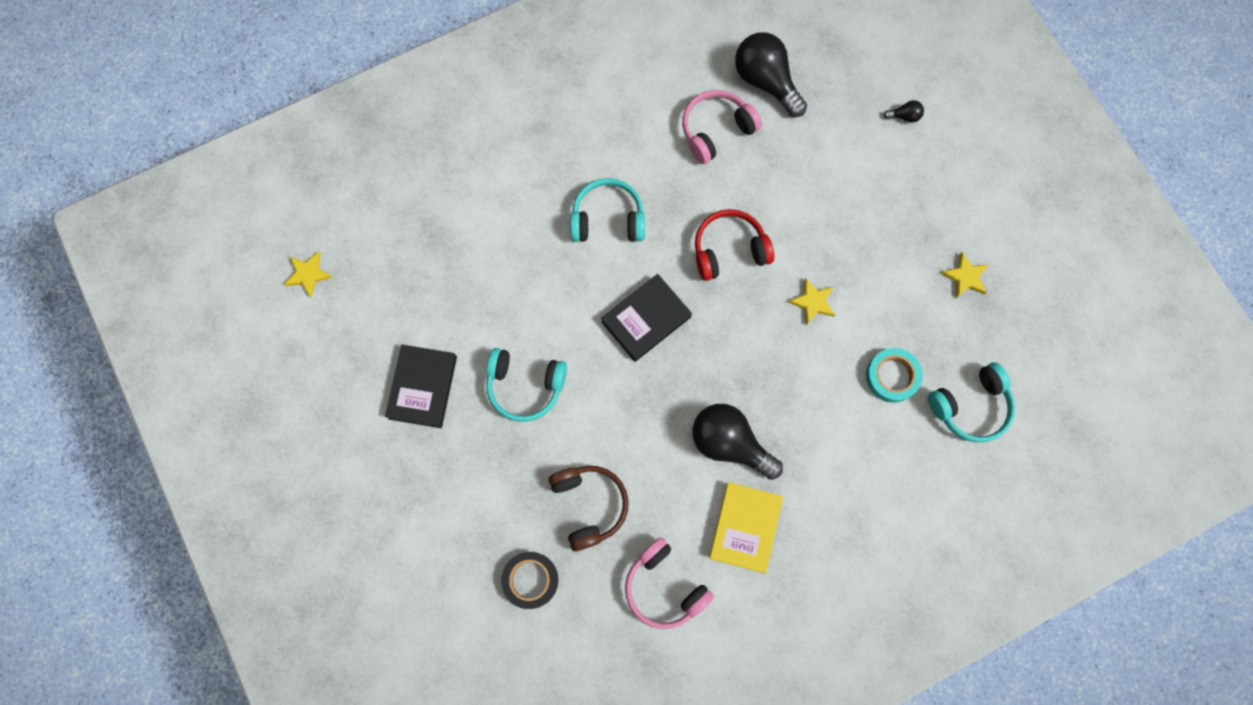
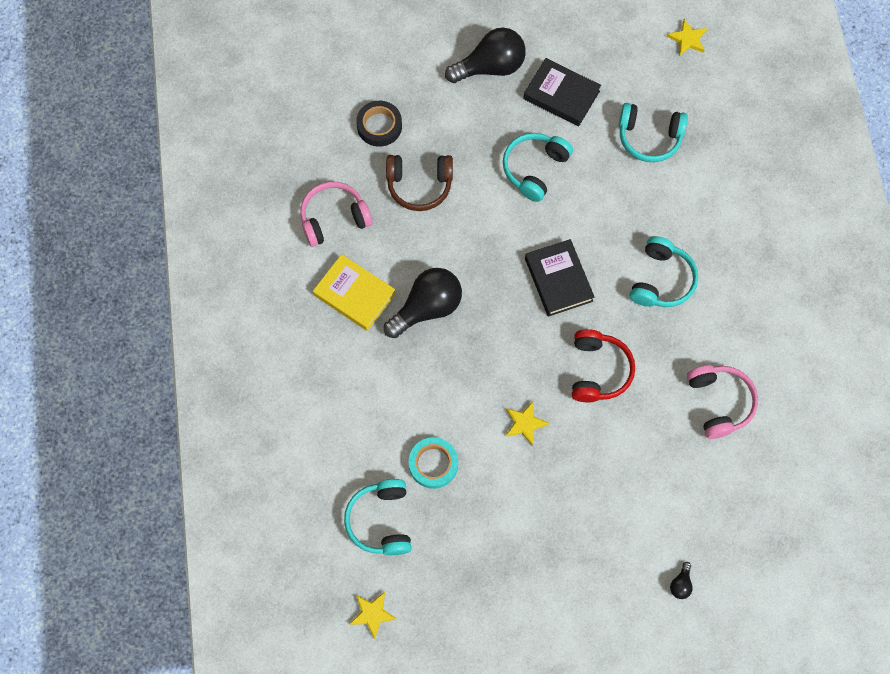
camera: 110 degrees right, 5 degrees down
black light bulb [735,32,807,117] -> black light bulb moved to [445,28,526,83]
yellow star [941,252,989,298] -> yellow star moved to [349,592,397,639]
none -> turquoise headphones [619,103,688,162]

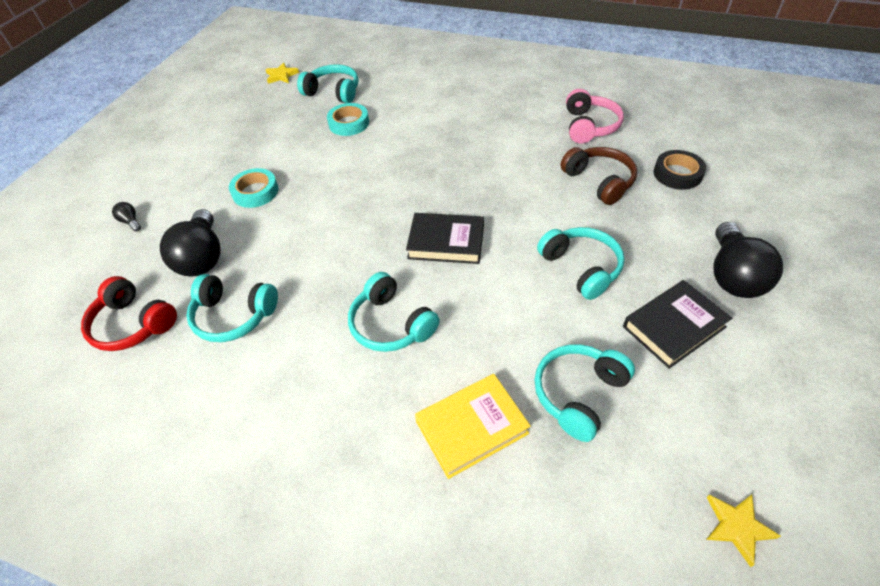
camera: 120 degrees right, 20 degrees down
yellow book [313,254,396,331] -> yellow book moved to [415,374,531,479]
black light bulb [384,268,462,338] -> black light bulb moved to [160,209,221,276]
brown headphones [386,155,453,211] -> brown headphones turned 120 degrees clockwise [561,147,637,205]
yellow star [506,401,549,445] -> none
red headphones [572,329,635,402] -> red headphones moved to [81,276,177,351]
pink headphones [687,365,758,439] -> turquoise headphones [186,274,278,342]
none -> turquoise tape [229,168,278,208]

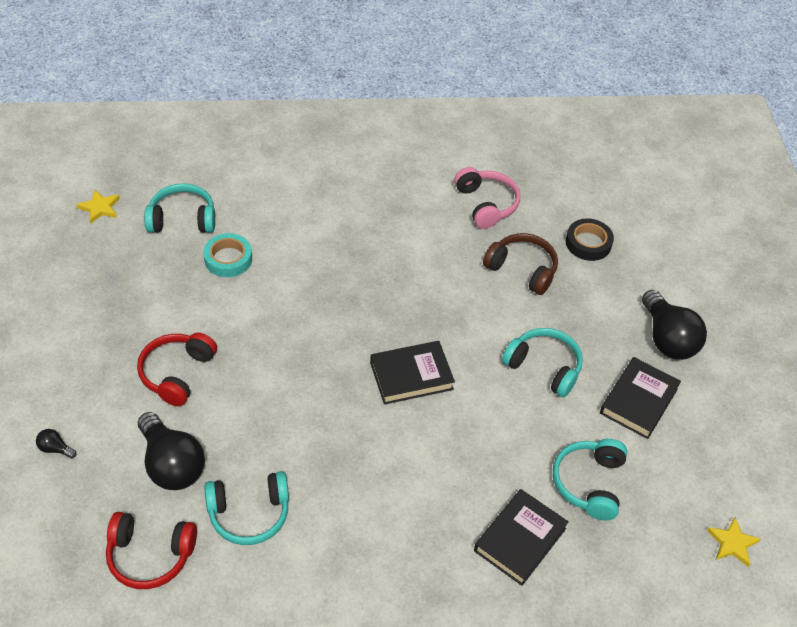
camera: 30 degrees left, 0 degrees up
turquoise tape [229,168,278,208] -> red headphones [137,333,217,406]
turquoise headphones [348,272,440,352] -> none
yellow book [415,374,531,479] -> black book [474,489,569,586]

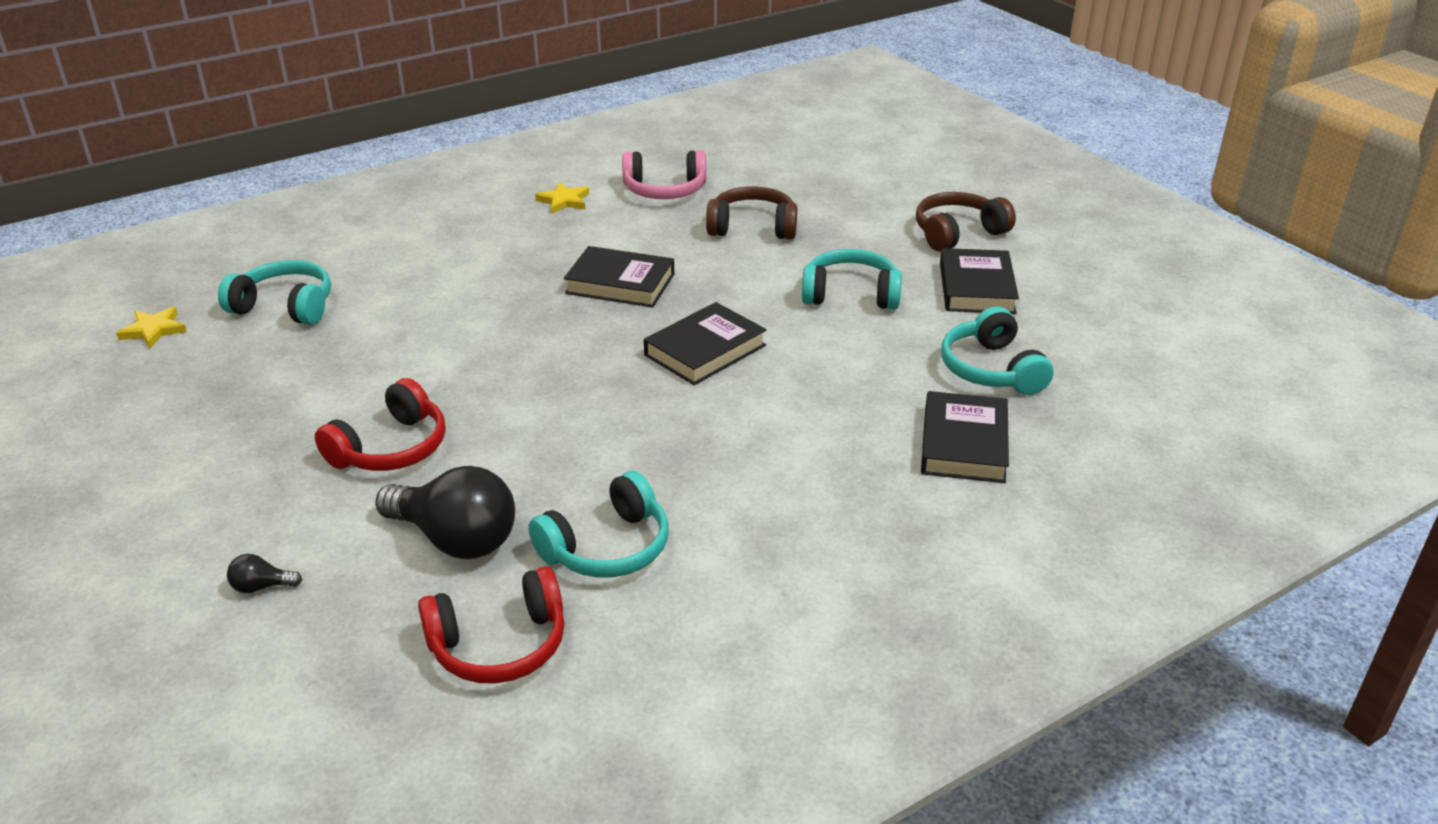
camera: 25 degrees left, 15 degrees down
red headphones [137,333,217,406] -> red headphones turned 135 degrees counterclockwise [315,378,446,471]
turquoise headphones [144,183,215,233] -> turquoise headphones turned 45 degrees clockwise [218,260,331,325]
turquoise tape [203,233,252,277] -> none
pink headphones [454,167,520,229] -> pink headphones turned 135 degrees clockwise [622,150,706,199]
black tape [566,218,614,261] -> none
black light bulb [642,290,707,360] -> brown headphones [916,192,1016,252]
yellow star [707,517,761,567] -> yellow star moved to [535,182,589,213]
none -> black book [564,246,674,308]

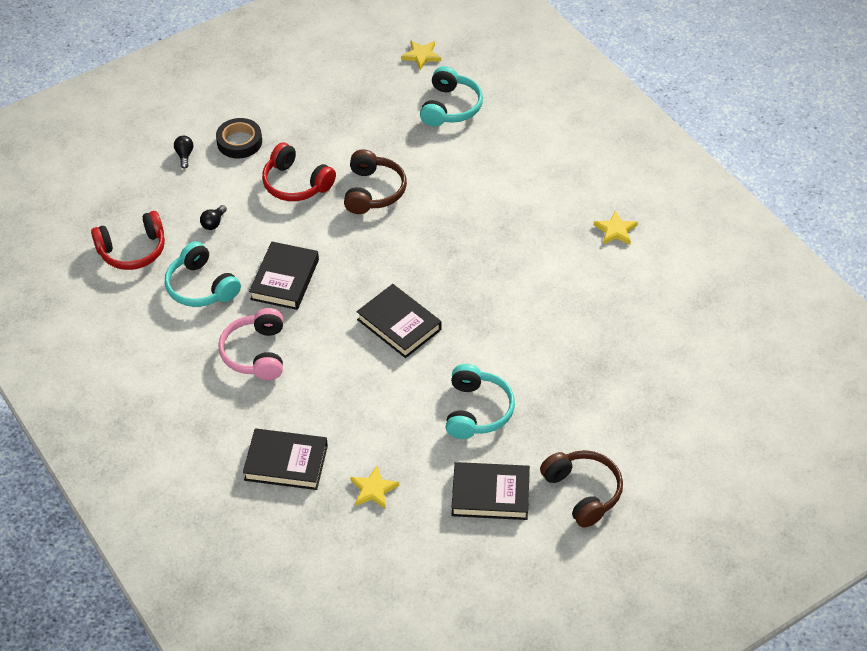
camera: 90 degrees right, 15 degrees up
black light bulb [375,466,515,559] -> black light bulb [200,205,227,230], size x0.41
red headphones [418,567,564,684] -> red headphones turned 90 degrees counterclockwise [91,211,165,270]
black book [564,246,674,308] -> black book moved to [249,242,319,310]
pink headphones [622,150,706,199] -> pink headphones moved to [218,308,283,380]
brown headphones [706,186,797,240] -> brown headphones moved to [344,149,407,214]
turquoise headphones [941,307,1054,395] -> yellow star [350,465,399,509]
none -> black tape [216,118,262,159]

